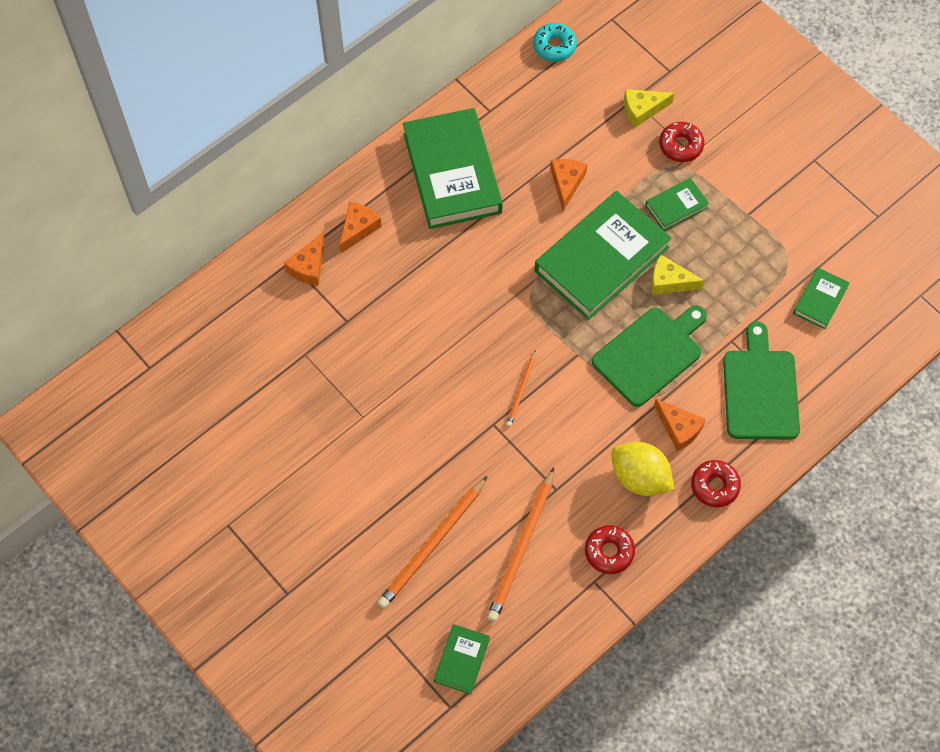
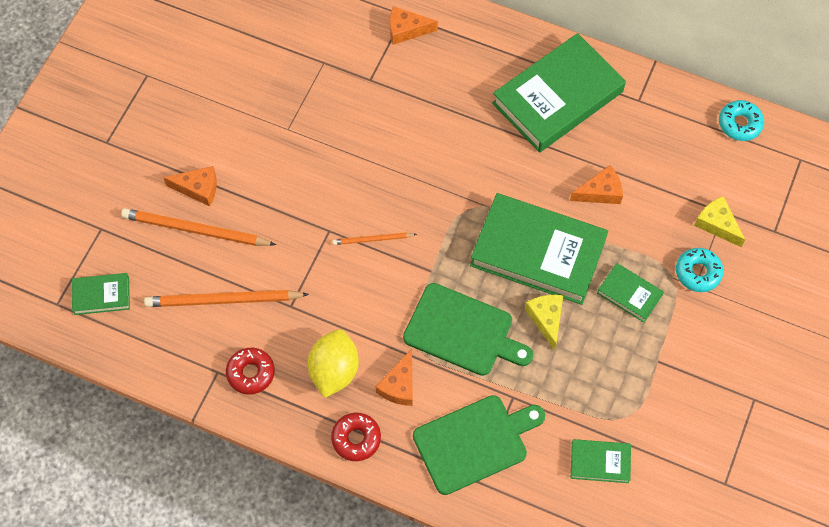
camera: 65 degrees right, 0 degrees up
orange cheese [339,201,382,254] -> orange cheese moved to [164,166,217,206]
red donut [659,122,704,162] -> turquoise donut [676,248,724,292]

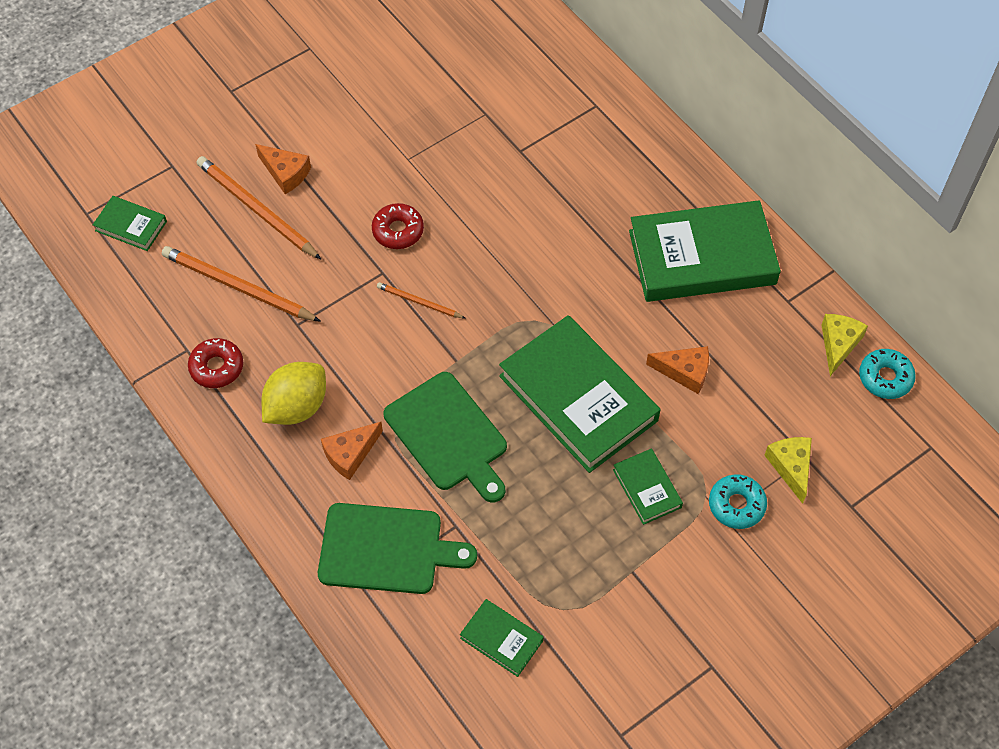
camera: 30 degrees right, 5 degrees down
red donut [331,413,381,461] -> red donut moved to [372,203,424,249]
orange cheese [390,6,438,45] -> none
yellow cheese [525,295,563,351] -> yellow cheese moved to [821,314,868,376]

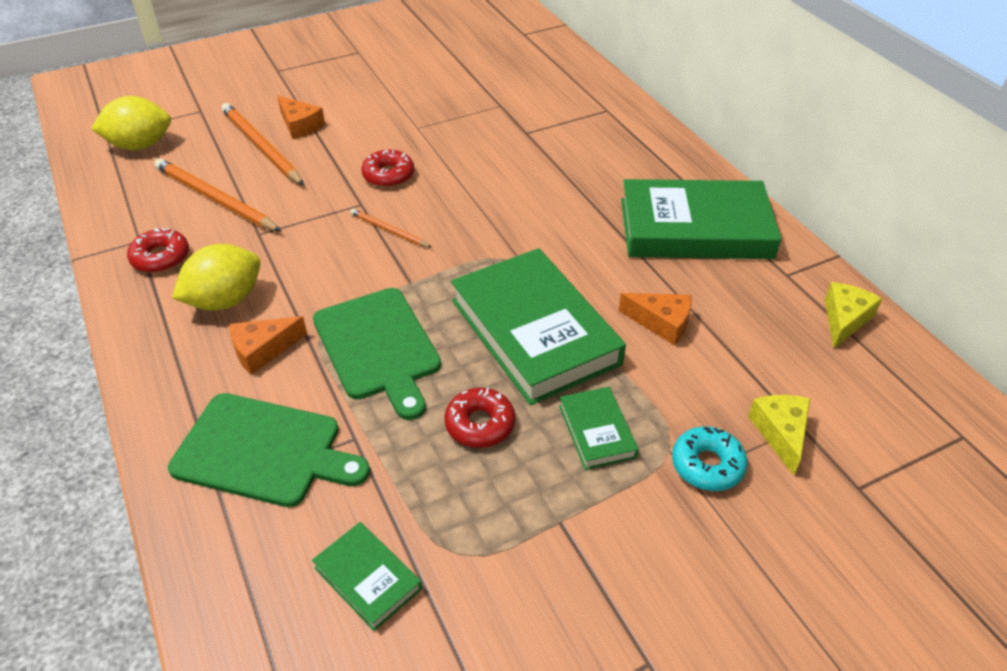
camera: 10 degrees right, 15 degrees down
green book [93,196,167,251] -> yellow lemon [91,96,171,150]
turquoise donut [859,349,916,399] -> none
none -> red donut [444,387,515,448]

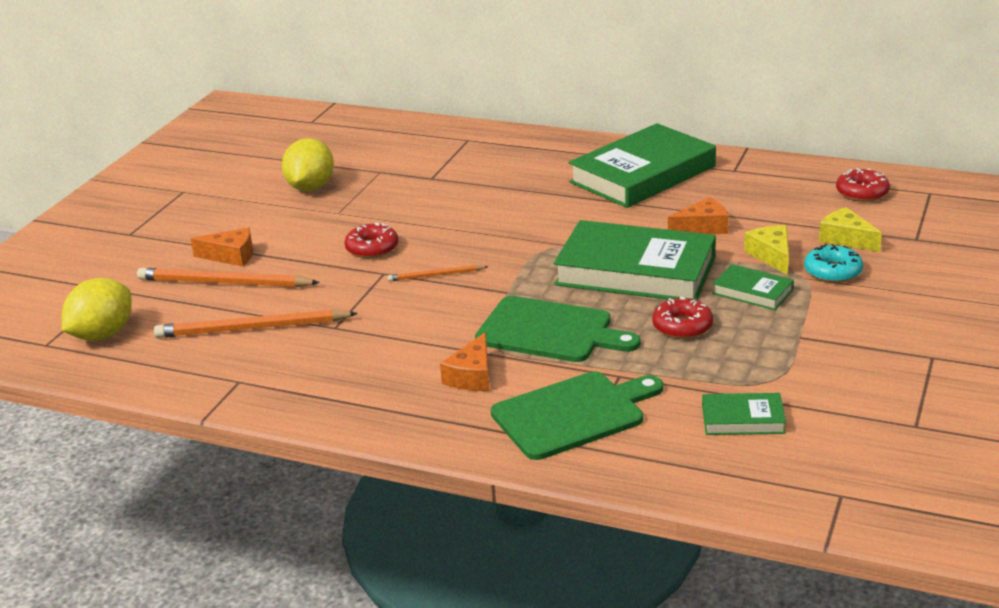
camera: 40 degrees left, 15 degrees down
red donut [127,228,189,273] -> red donut moved to [836,168,890,202]
yellow lemon [172,244,261,311] -> yellow lemon moved to [282,138,334,191]
yellow cheese [825,282,882,348] -> yellow cheese moved to [744,225,789,275]

